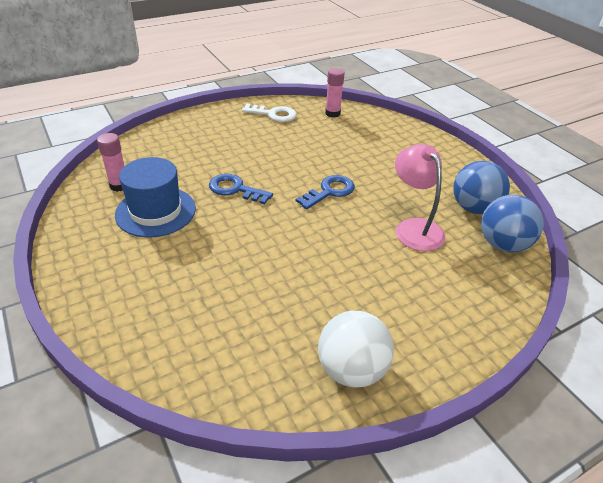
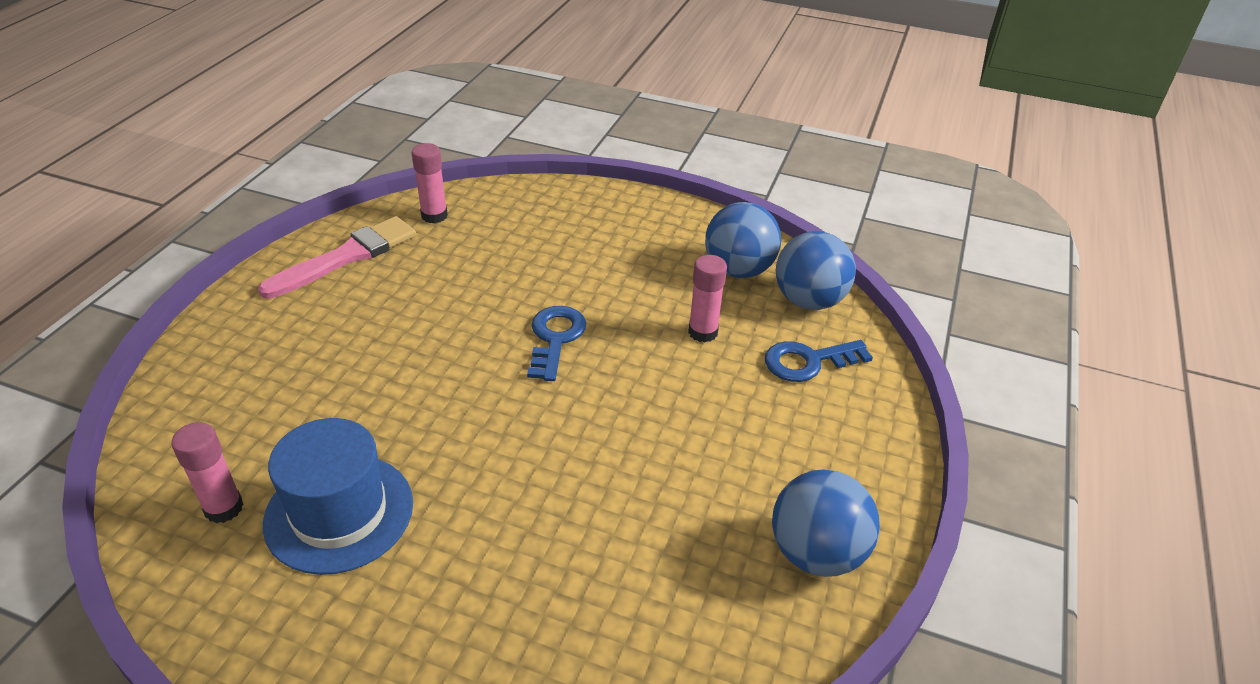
camera: 40 degrees left, 0 degrees up
blue key [209,174,273,205] -> blue key moved to [765,340,873,382]
white key [242,104,296,122] -> pink brush [258,216,416,299]
white ball [318,311,394,388] -> blue ball [772,470,880,577]
pink lamp [395,144,445,251] -> pink glue stick [688,255,727,342]

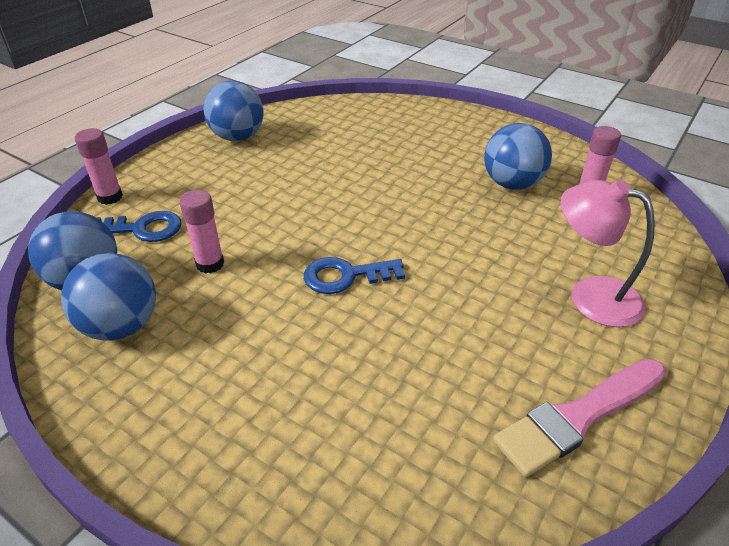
camera: 165 degrees left, 0 degrees up
blue hat [263,418,413,575] -> blue ball [484,123,552,190]
pink glue stick [412,143,448,223] -> pink glue stick moved to [75,128,123,205]
blue key [527,306,586,381] -> blue key turned 60 degrees clockwise [304,257,405,294]
none -> pink lamp [561,179,655,327]

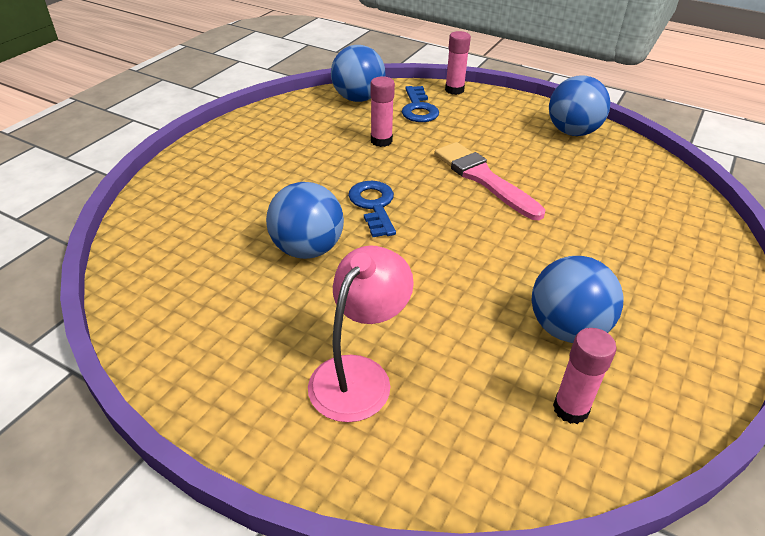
camera: 85 degrees right, 0 degrees up
blue ball [61,253,156,341] -> blue ball moved to [266,182,344,259]
pink brush [493,359,666,477] -> pink brush moved to [434,142,545,220]

